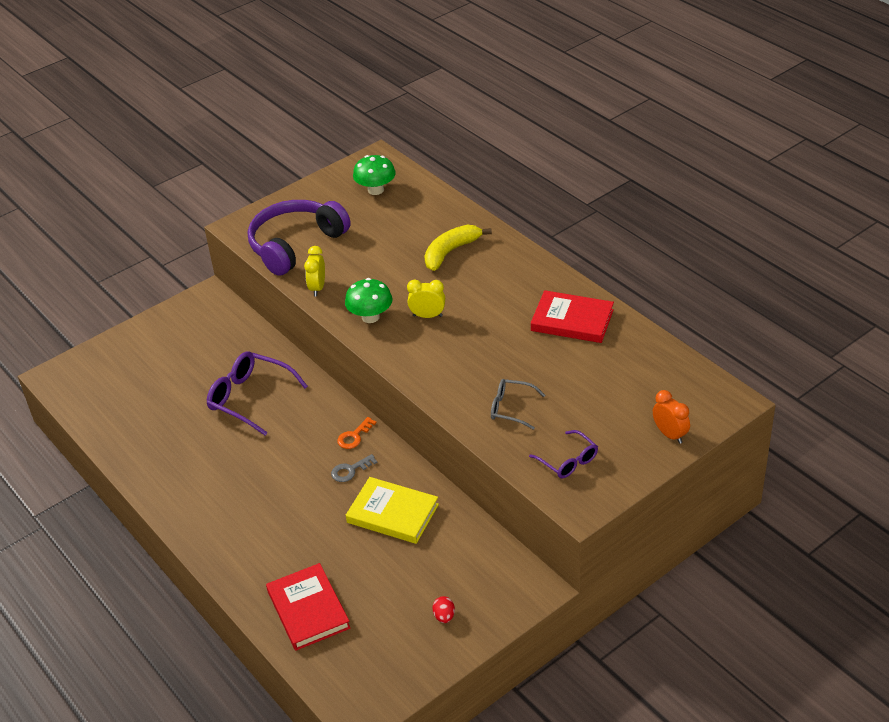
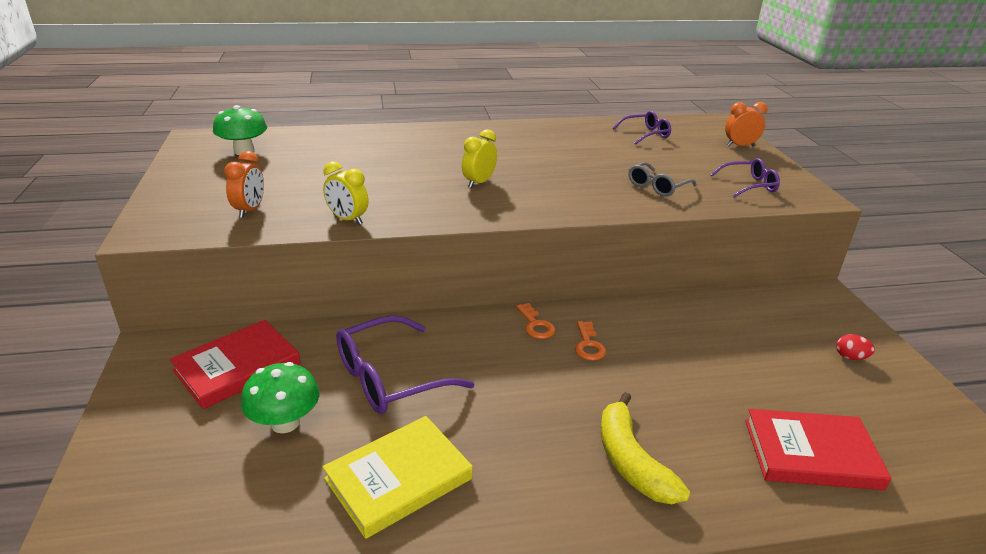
camera: 65 degrees left, 10 degrees down
purple headphones [248,200,351,276] -> orange clock [224,151,264,218]
grey key [331,454,377,482] -> orange key [575,321,606,361]
green mushroom [345,278,392,323] -> green mushroom moved to [241,362,320,433]
yellow book [346,477,439,544] -> yellow book moved to [323,416,473,539]
yellow banana [424,224,492,271] -> yellow banana moved to [601,392,690,504]
red book [531,290,614,343] -> red book moved to [170,320,301,409]
none -> purple glasses [613,111,671,145]

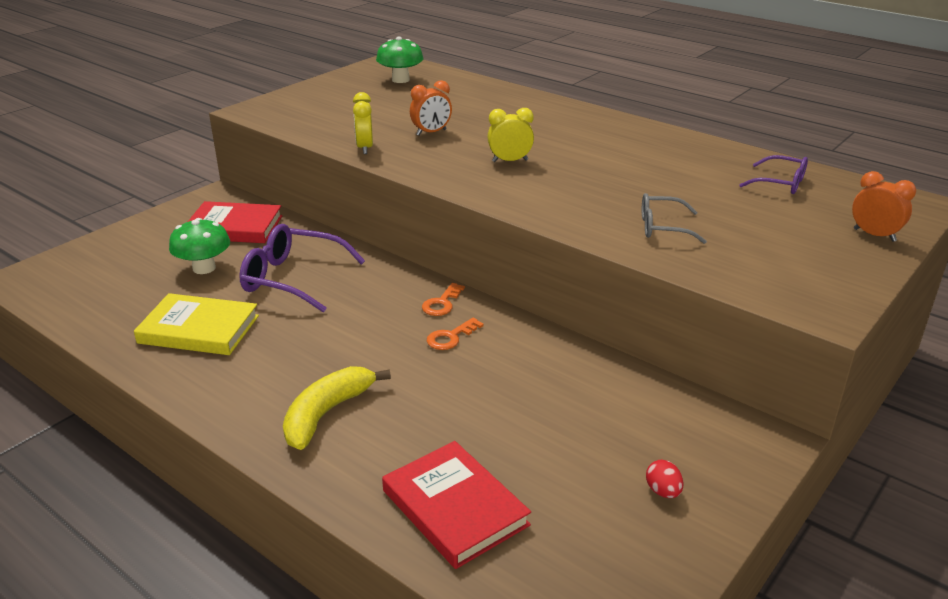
camera: 50 degrees right, 0 degrees up
orange clock [224,151,264,218] -> orange clock moved to [410,80,452,136]
purple glasses [710,158,780,197] -> none

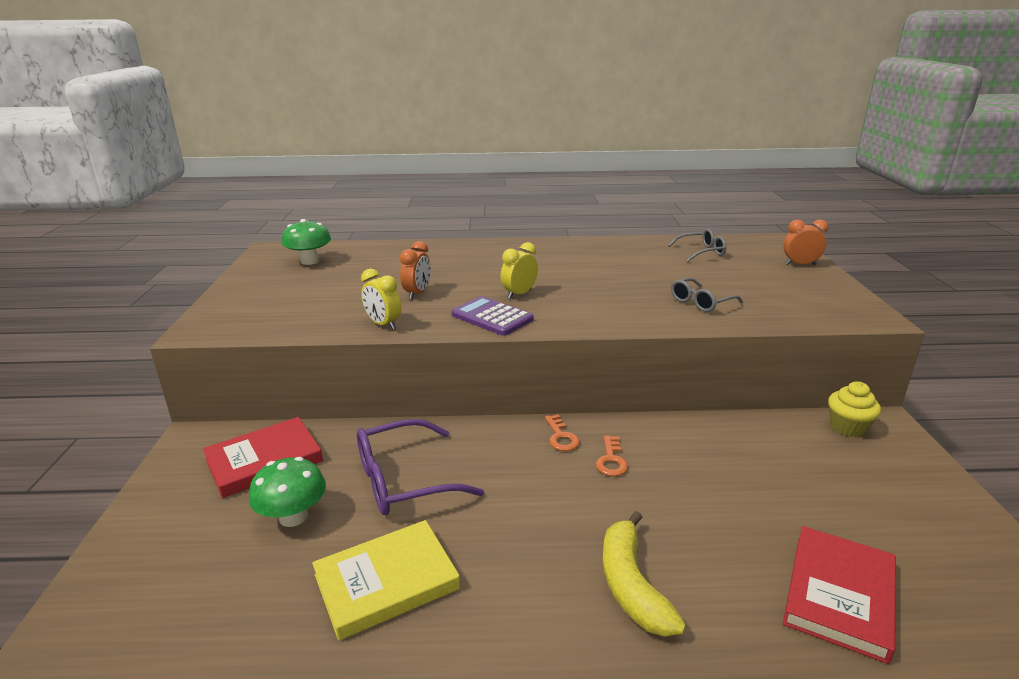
camera: 40 degrees left, 5 degrees down
red book [382,441,531,569] -> red book turned 75 degrees counterclockwise [783,526,896,664]
red egg [646,460,683,498] -> none
purple glasses [739,155,808,194] -> grey glasses [668,229,726,261]
none -> purple calculator [452,296,534,336]
none -> yellow cupcake [828,381,881,437]

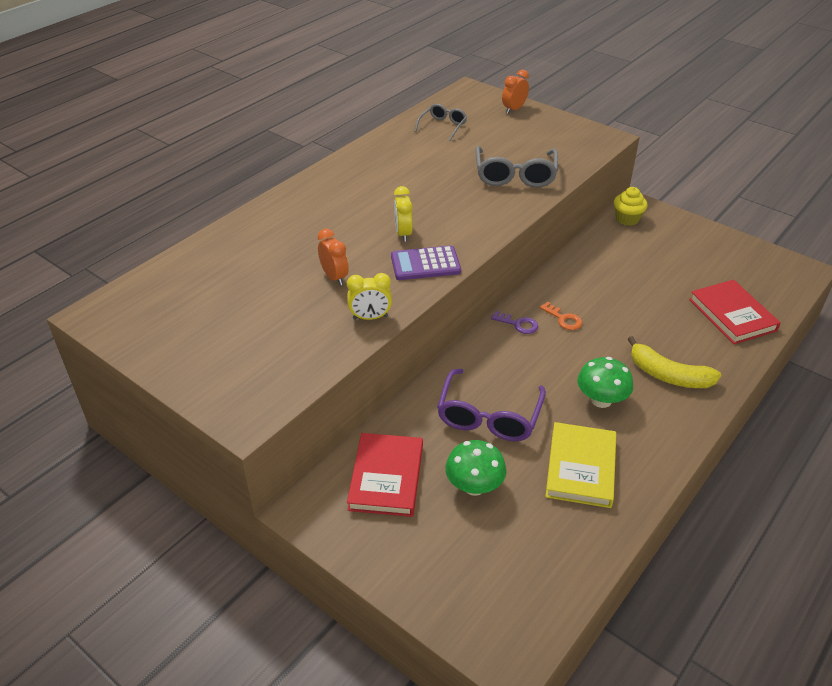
camera: 50 degrees left, 15 degrees up
green mushroom [282,219,331,265] -> green mushroom moved to [577,357,633,408]
orange key [545,414,580,451] -> purple key [491,311,538,334]
grey glasses [671,278,743,312] -> grey glasses [475,146,558,187], size x1.70

